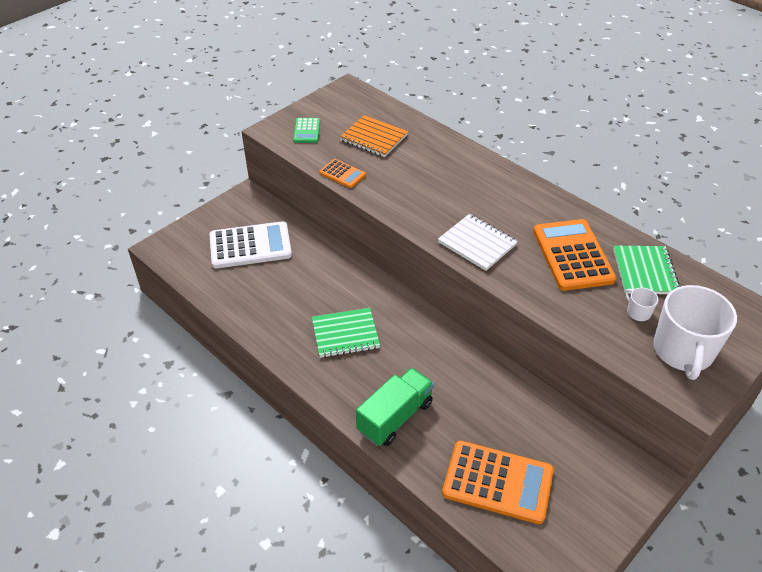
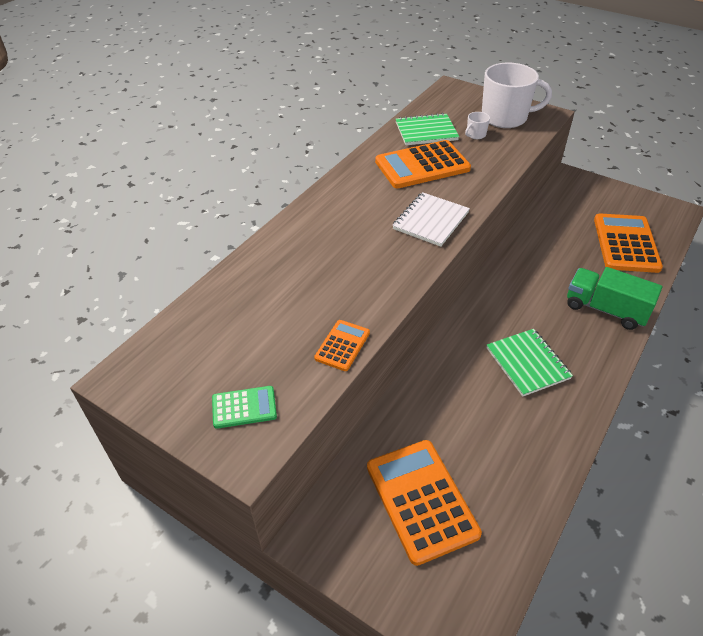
camera: 100 degrees left, 0 degrees up
white calculator [209,221,292,268] -> orange calculator [367,440,482,566]
orange notebook [340,115,408,157] -> none

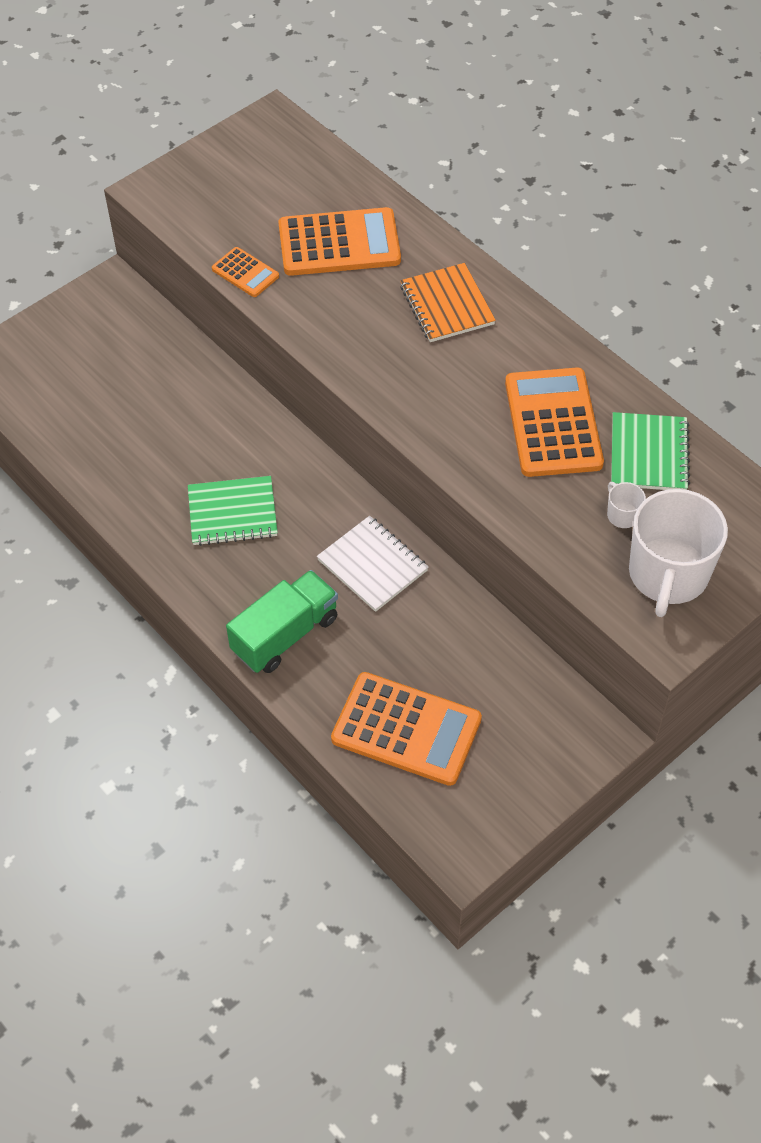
camera: 105 degrees right, 10 degrees up
green calculator [212,386,277,429] -> none
orange calculator [367,440,482,566] -> orange calculator moved to [278,207,401,276]
white notebook [392,192,470,247] -> white notebook moved to [317,516,428,612]
none -> orange notebook [400,263,496,342]

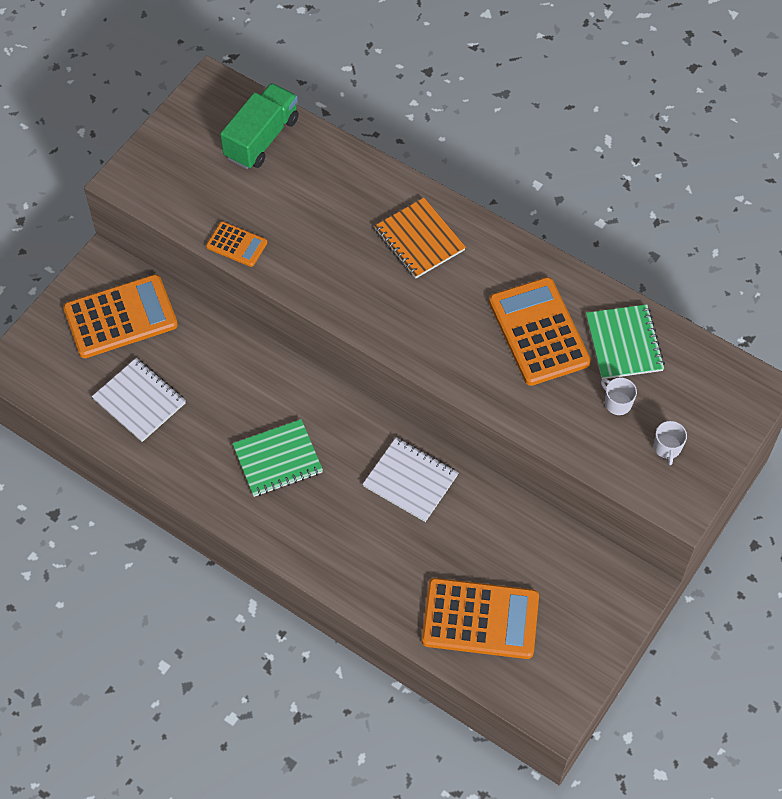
camera: 15 degrees left, 5 degrees up
green truck [226,570,338,673] -> green truck moved to [220,83,299,169]
orange calculator [278,207,401,276] -> orange calculator moved to [63,274,178,358]
white mug [629,489,728,617] -> white mug [654,421,687,465], size x0.41
none -> white notebook [92,358,186,442]

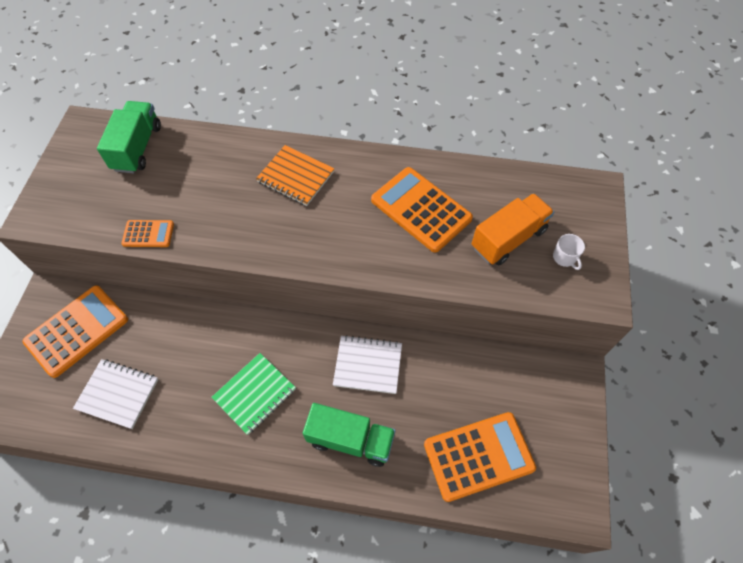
camera: 25 degrees left, 0 degrees up
green notebook [586,304,665,379] -> none
white mug [601,377,637,415] -> orange truck [472,193,554,266]
none -> green truck [303,403,396,467]

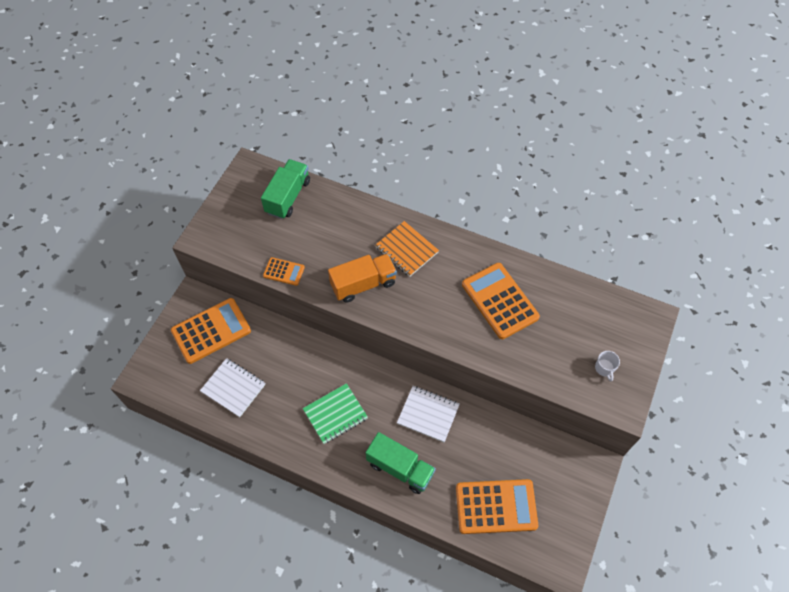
camera: 15 degrees right, 0 degrees up
orange truck [472,193,554,266] -> orange truck moved to [328,254,397,303]

